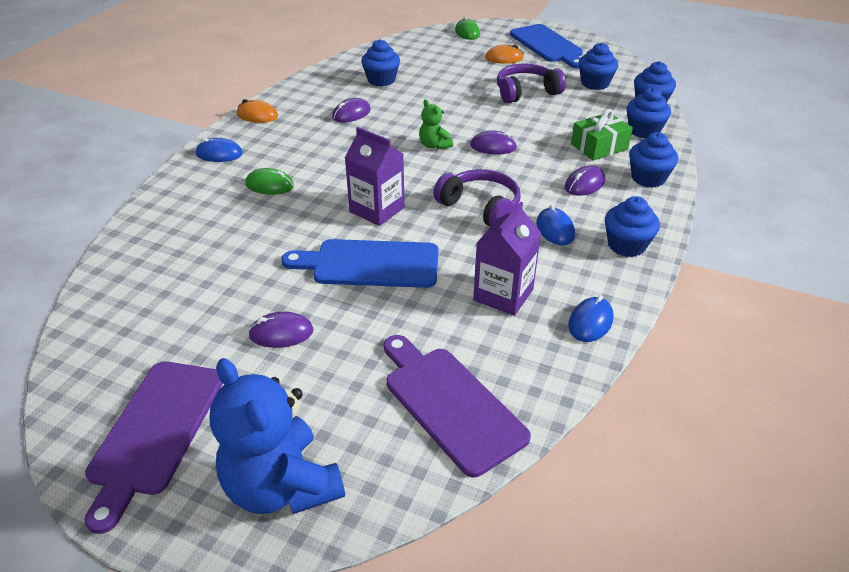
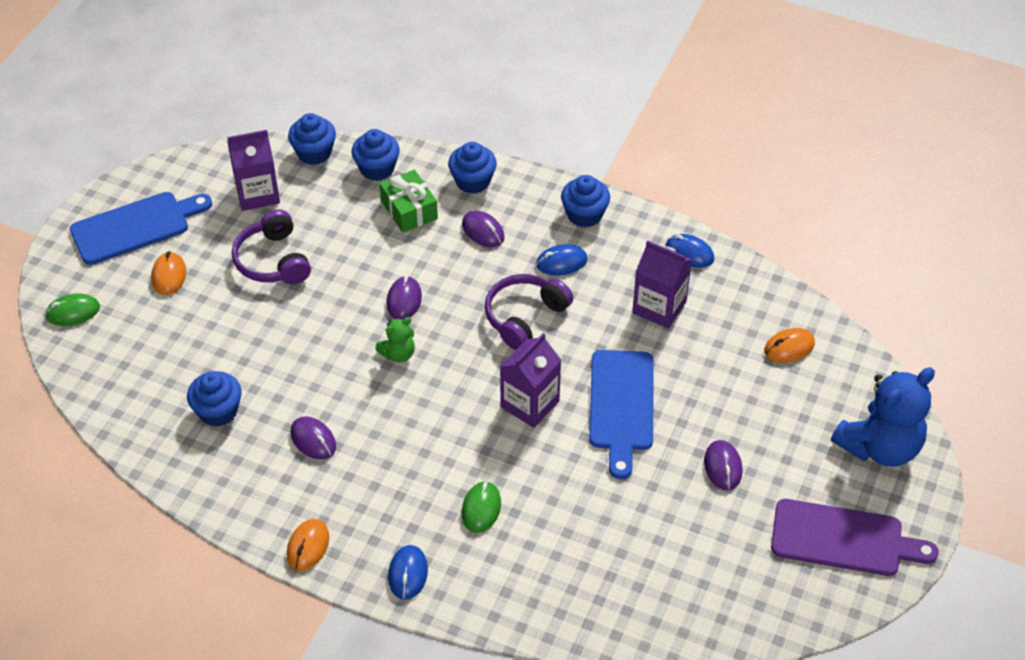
camera: 90 degrees left, 10 degrees up
purple cutting board [384,335,531,477] -> orange mouse [764,328,815,363]
blue cupcake [579,43,618,90] -> purple carton [227,130,280,211]

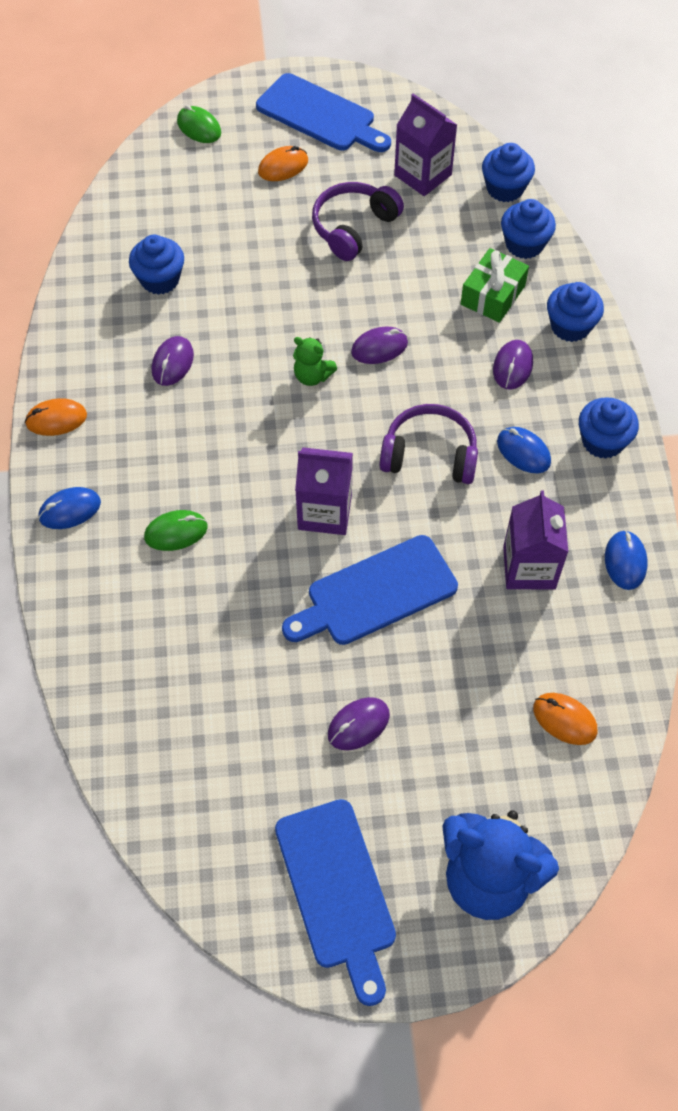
camera: 60 degrees right, 10 degrees up
purple cutting board [771,499,939,576] -> blue cutting board [275,799,396,1006]

